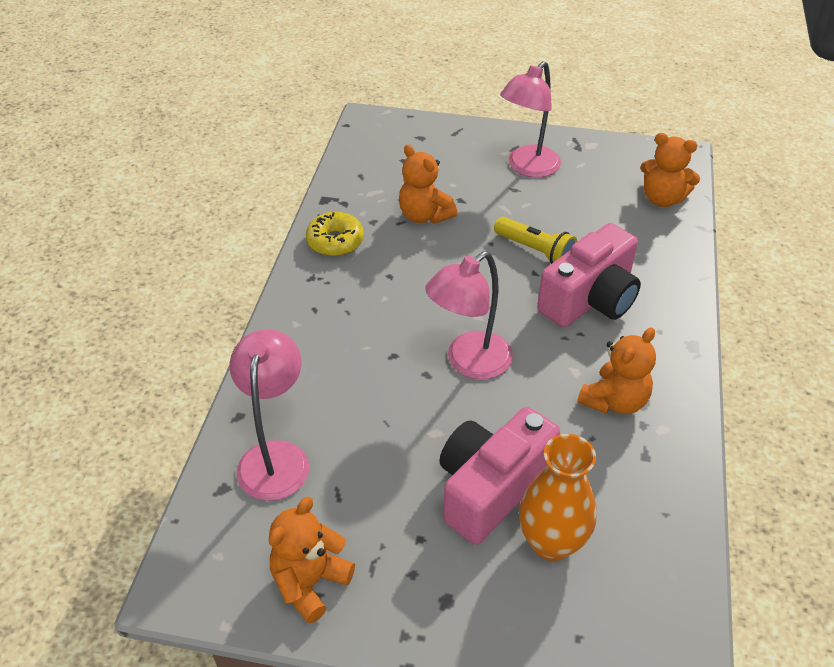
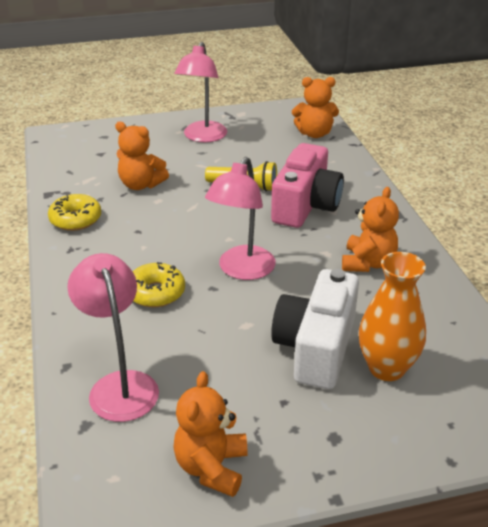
camera: 25 degrees left, 10 degrees down
pink camera [439,407,560,544] -> white camera [271,269,359,389]
none -> yellow donut [133,262,185,307]

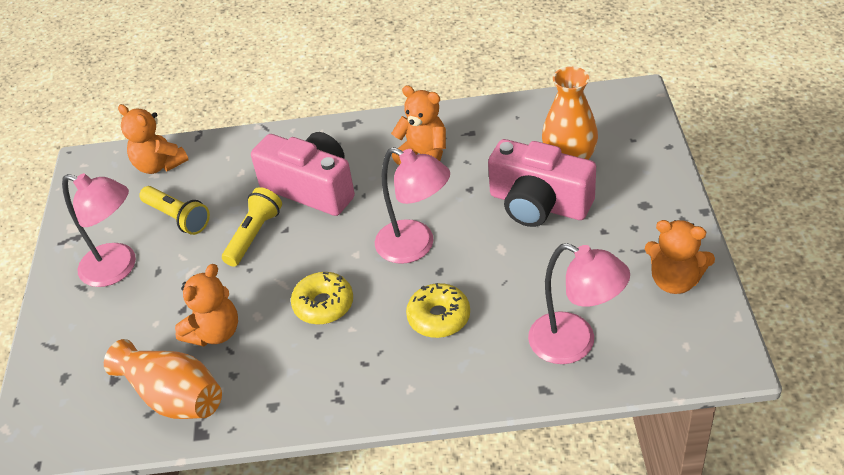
camera: 75 degrees left, 10 degrees up
yellow donut [48,194,101,231] -> yellow donut moved to [291,272,353,324]
pink lamp [67,253,159,422] -> pink lamp turned 135 degrees counterclockwise [528,243,630,364]
white camera [271,269,359,389] -> pink camera [488,139,596,227]
orange teddy bear [292,77,339,138] -> orange teddy bear turned 120 degrees clockwise [118,104,189,174]
none -> orange vase [104,339,222,419]
none -> yellow flashlight [139,186,210,235]

